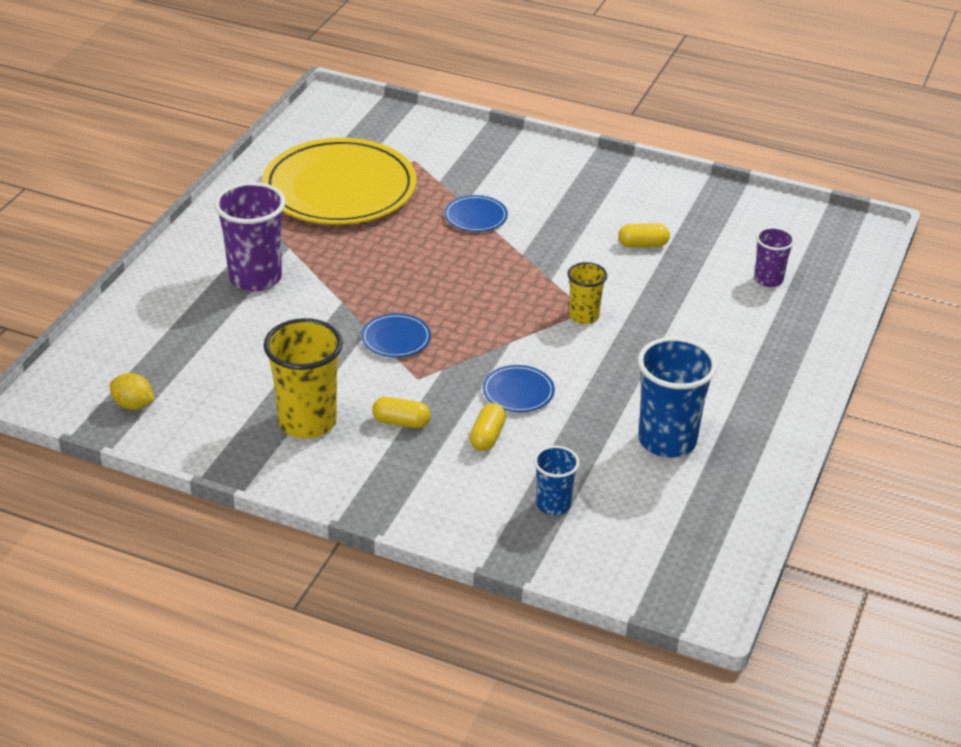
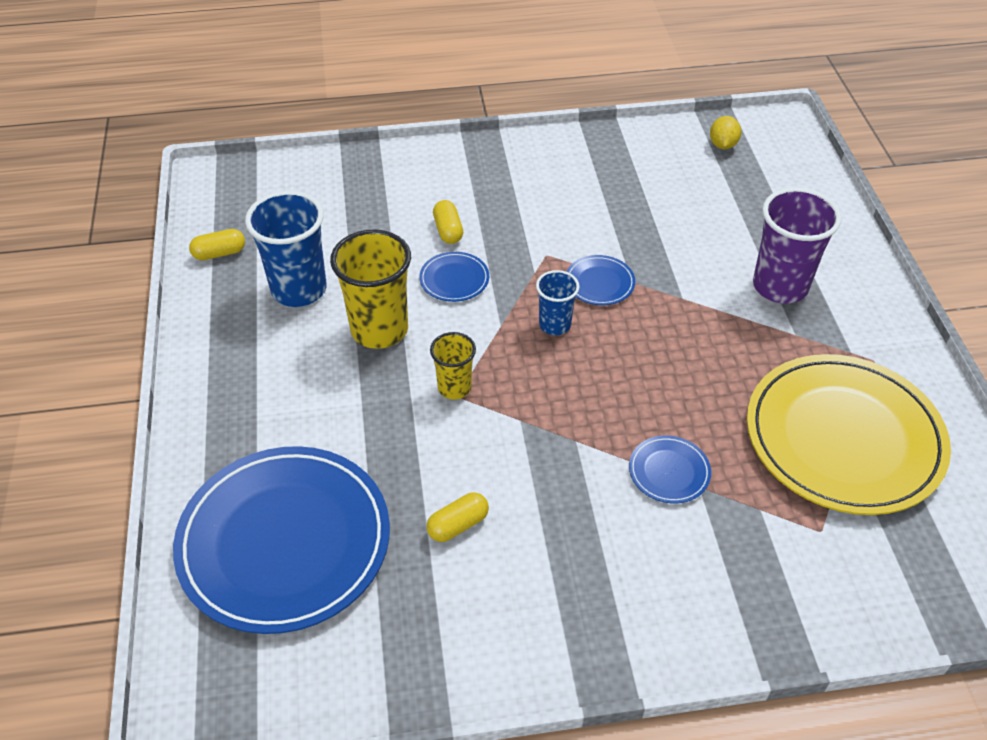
camera: 150 degrees right, 10 degrees up
yellow lemon [109,373,154,410] -> yellow lemon turned 75 degrees counterclockwise [710,116,742,149]
yellow cup [264,318,343,438] -> yellow cup moved to [330,229,411,349]
yellow capsule [372,397,431,428] -> yellow capsule moved to [189,229,245,260]
blue cup [534,446,580,515] -> blue cup moved to [536,270,580,335]
purple cup [754,227,795,287] -> blue plate [173,446,390,634]

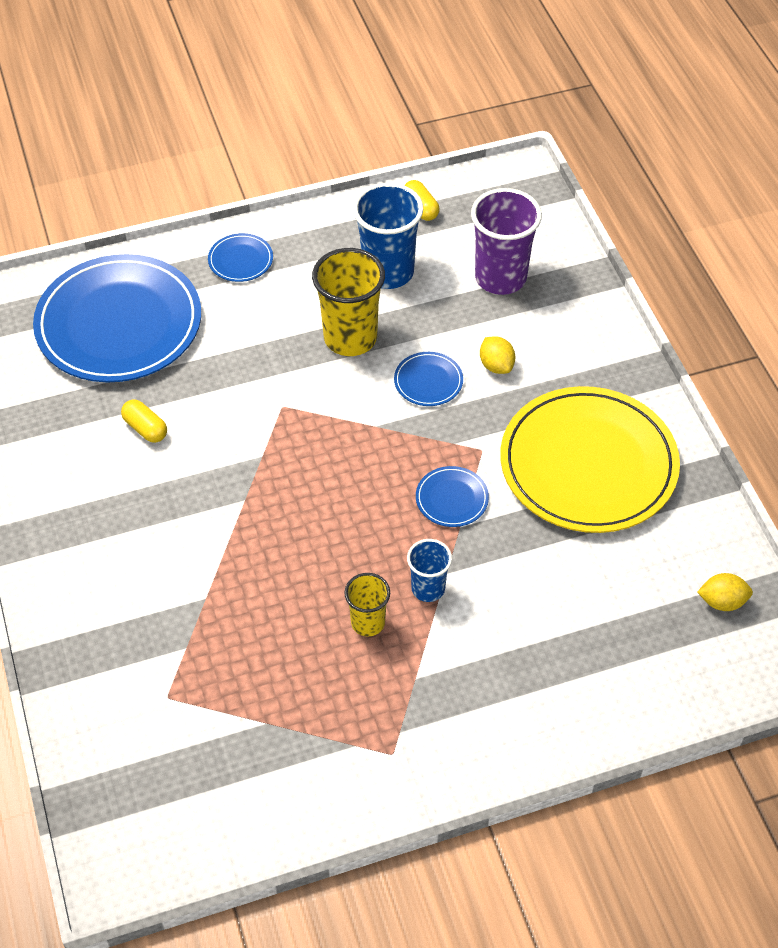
camera: 80 degrees right, 5 degrees up
yellow cup [430,332,476,400] -> yellow cup moved to [345,573,390,637]
yellow capsule [433,200,463,244] -> yellow lemon [480,336,515,374]
blue cup [536,270,580,335] -> blue cup moved to [407,539,452,602]
blue plate [629,435,711,504] -> blue plate moved to [208,233,273,282]
yellow plate [747,354,951,515] -> yellow plate moved to [500,386,680,533]
purple cup [753,188,841,304] -> purple cup moved to [471,188,542,295]

